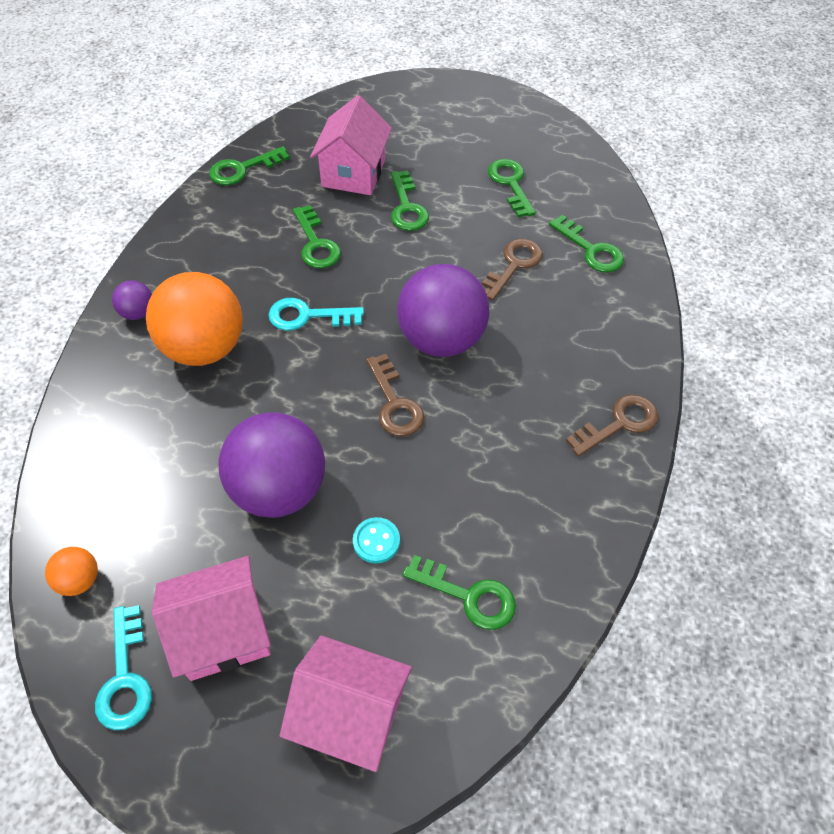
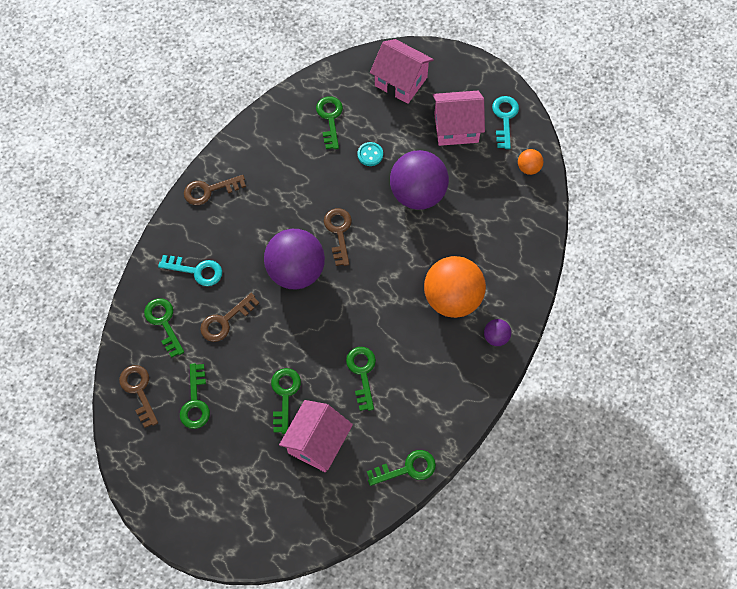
camera: 165 degrees left, 10 degrees up
turquoise key [268,298,364,331] -> turquoise key moved to [158,255,222,286]
green key [403,555,516,630] -> green key turned 45 degrees clockwise [316,96,343,149]
none -> brown key [119,365,158,428]

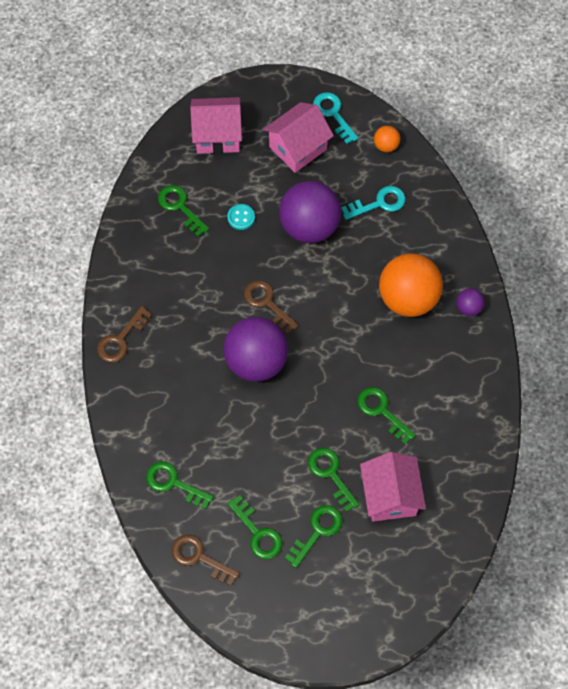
camera: 35 degrees left, 0 degrees up
turquoise key [158,255,222,286] -> turquoise key moved to [341,186,405,220]
brown key [200,293,259,342] -> none
green key [367,450,436,486] -> green key moved to [285,505,342,568]

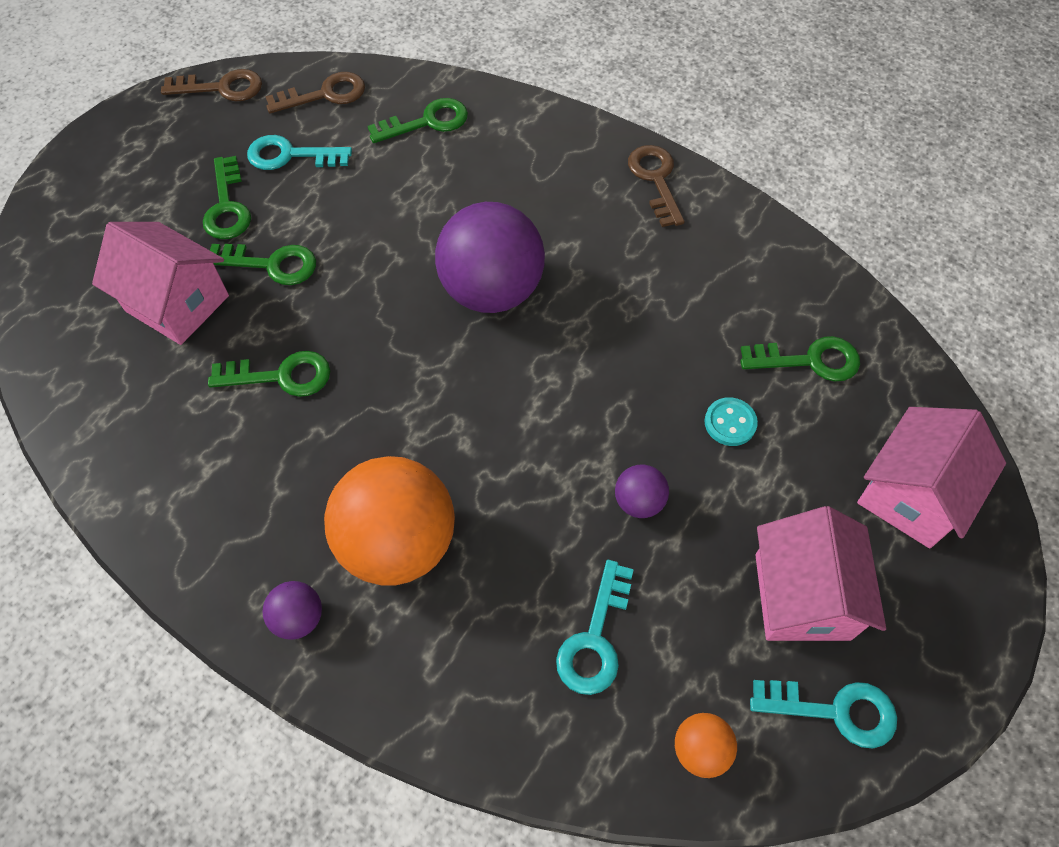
camera: 130 degrees right, 5 degrees down
green key [227,495,282,560] -> turquoise key [247,135,352,170]
brown key [244,280,299,334] -> brown key moved to [161,69,262,101]
purple ball [279,181,341,243] -> purple ball [615,464,669,518], size x0.44

